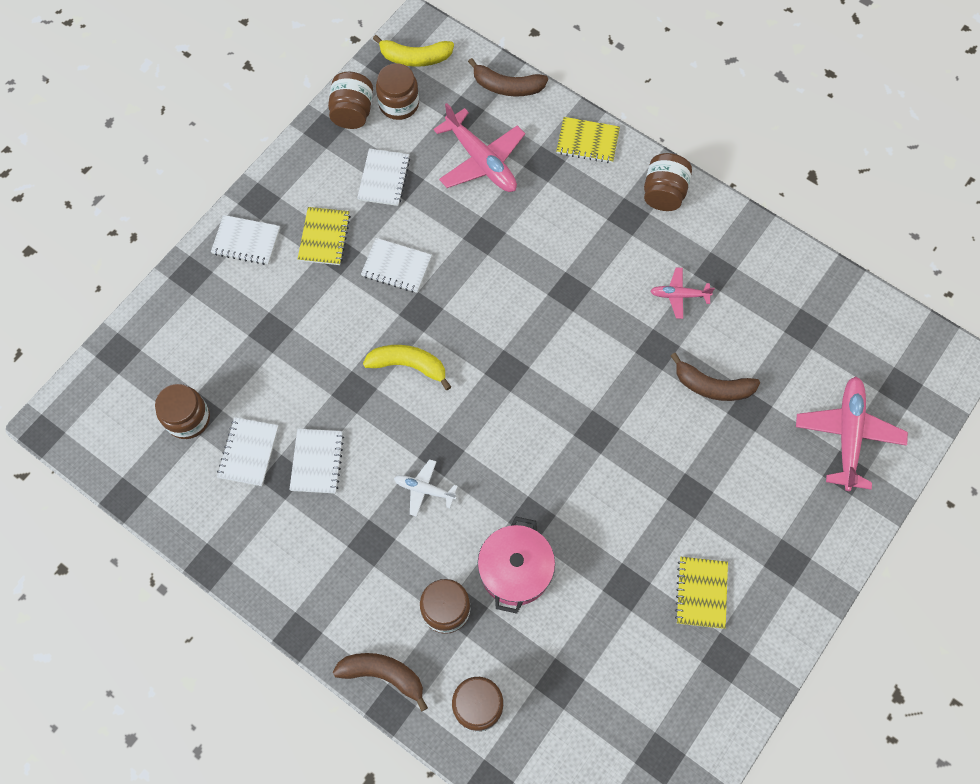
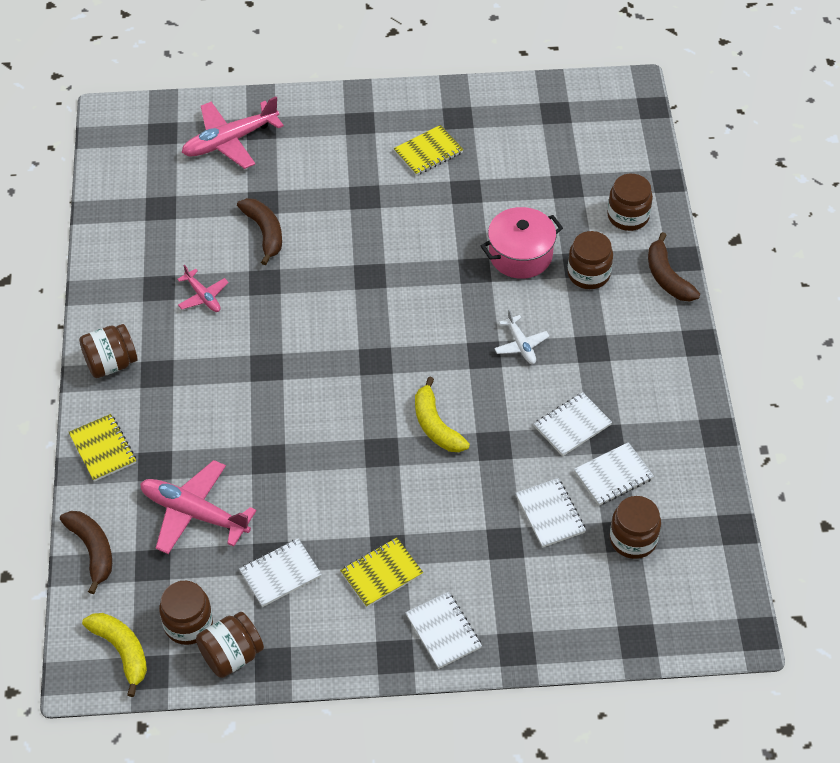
camera: 130 degrees left, 15 degrees down
white notebook [361,238,432,293] -> white notebook moved to [516,478,586,548]
pink plane [434,103,525,192] -> pink plane turned 75 degrees counterclockwise [140,460,256,554]

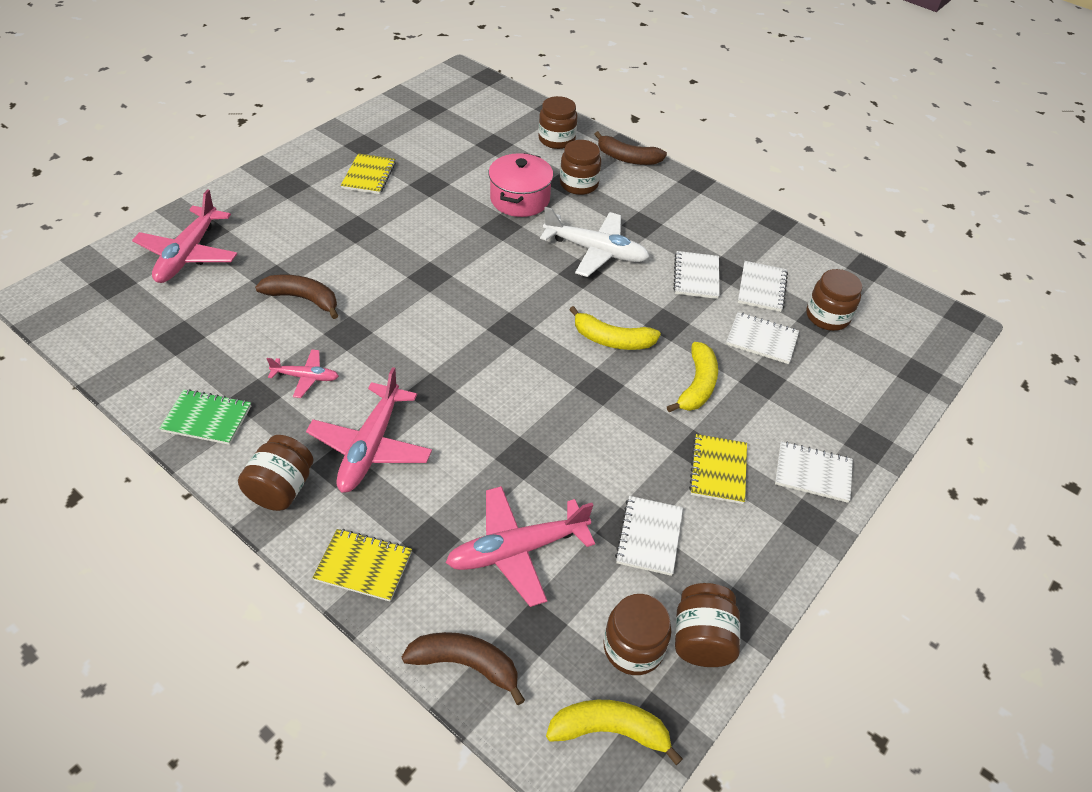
camera: 50 degrees left, 5 degrees down
white plane [494,309,549,364] -> white plane [540,207,650,277], size x1.87
none -> green notebook [159,389,251,445]
none -> pink plane [306,367,432,493]
none -> yellow banana [667,342,718,412]

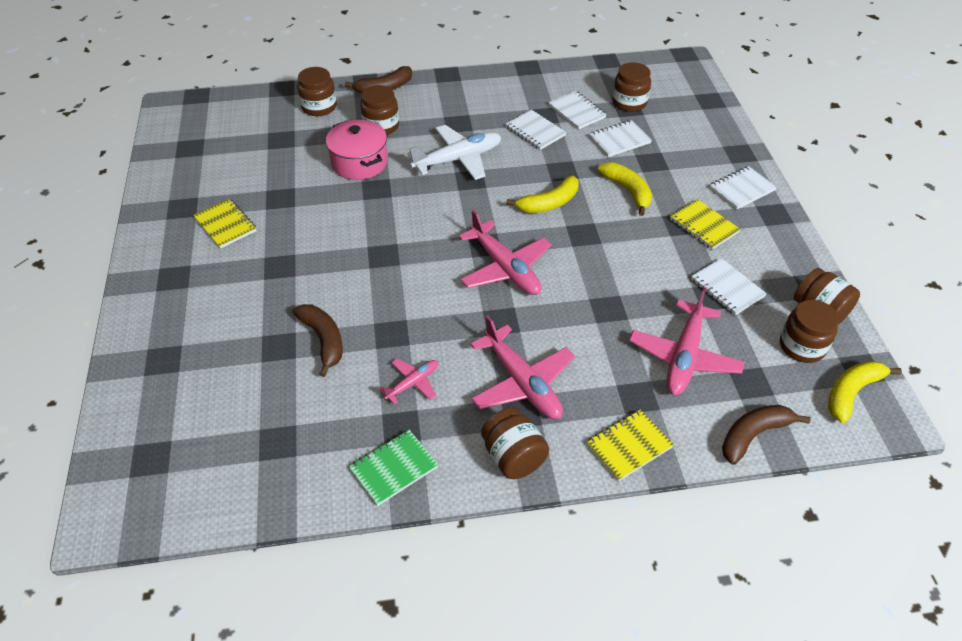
camera: 45 degrees left, 0 degrees up
pink plane [132,189,237,283] -> pink plane moved to [459,210,552,295]
brown banana [255,275,338,319] -> brown banana turned 90 degrees clockwise [292,304,343,377]

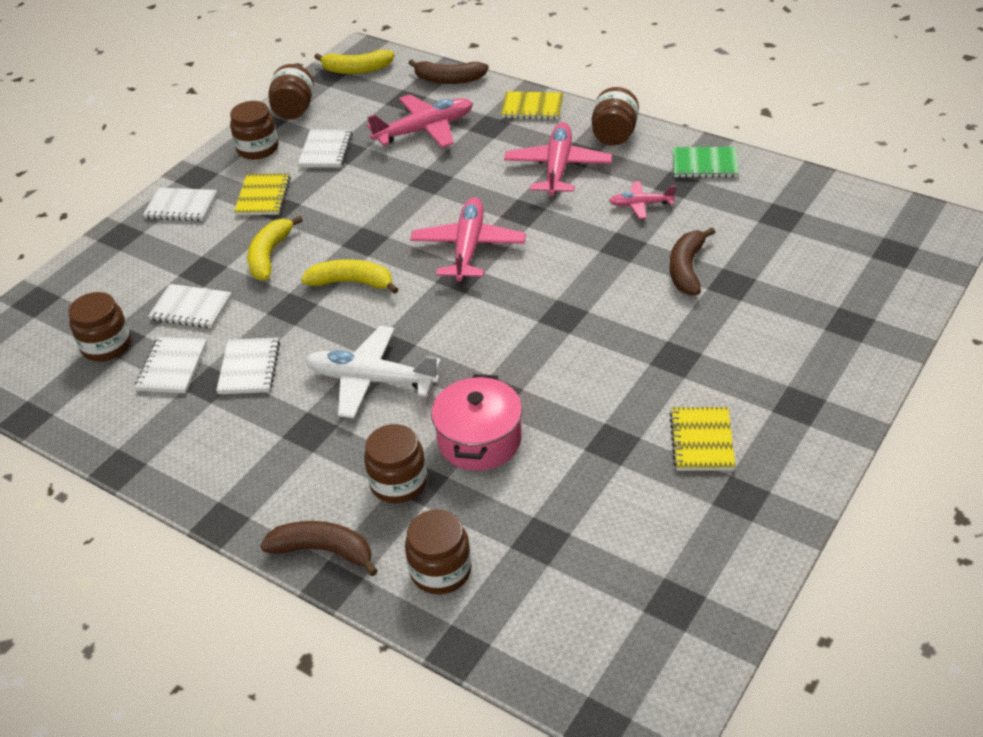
camera: 135 degrees left, 5 degrees down
brown jar [780,300,839,363] -> brown jar moved to [230,101,279,160]

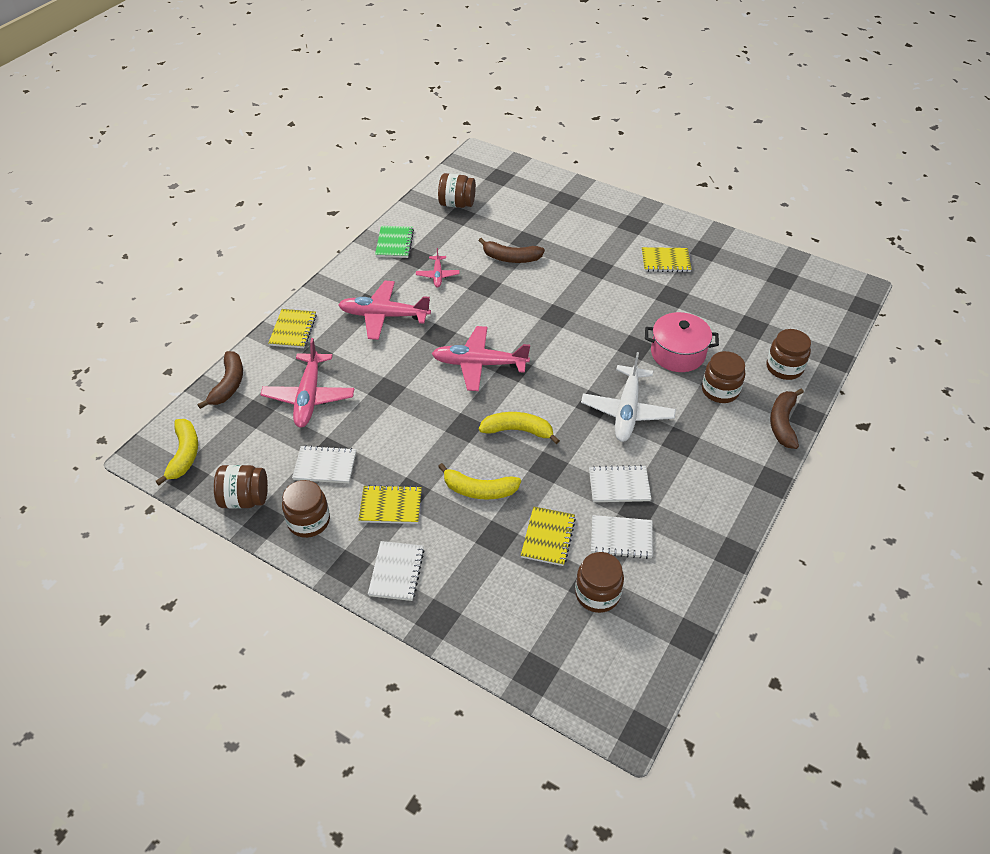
camera: 95 degrees left, 5 degrees up
white notebook [148,284,232,328] -> yellow notebook [521,506,576,566]
yellow banana [301,259,399,294] -> yellow banana turned 90 degrees clockwise [479,412,560,444]
pink plane [367,95,473,148] -> pink plane turned 150 degrees counterclockwise [260,338,354,428]
brown jar [592,87,639,146] -> brown jar moved to [438,173,476,208]

